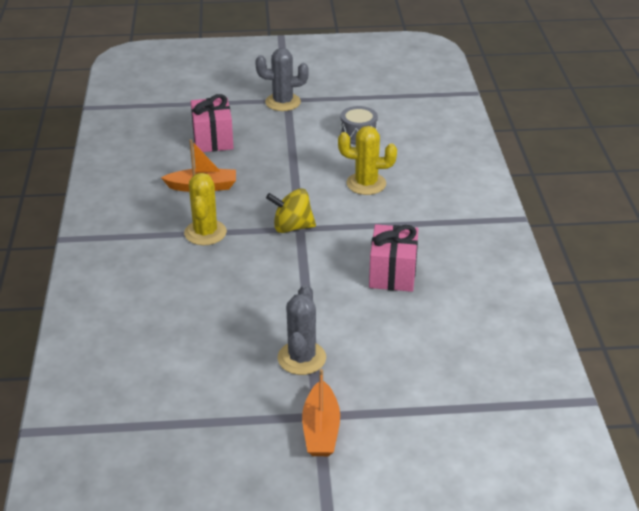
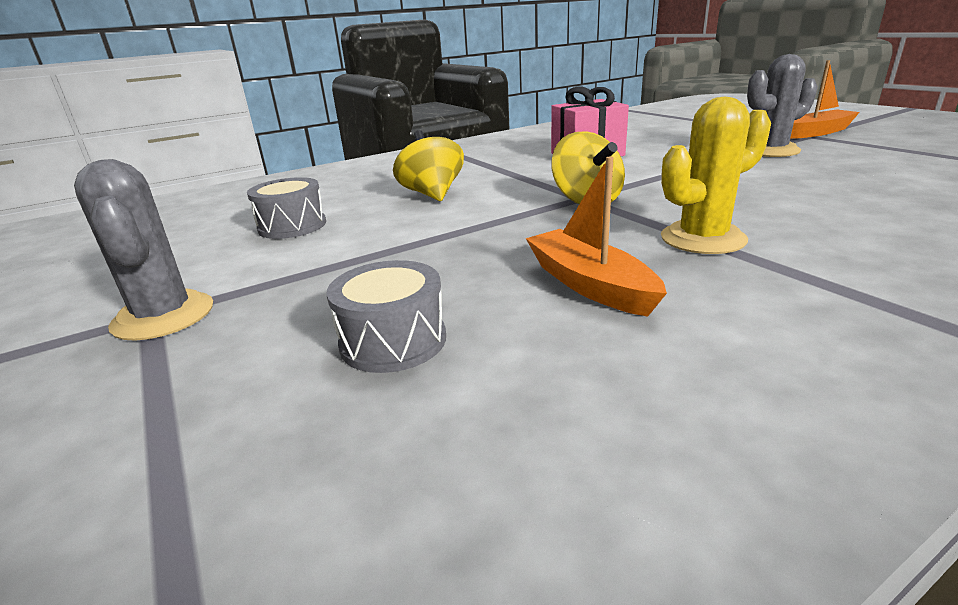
camera: 115 degrees left, 10 degrees down
pink gift [191,94,234,152] -> grey drum [327,260,446,373]
yellow cactus [338,126,397,195] -> yellow spinning top [393,130,464,201]

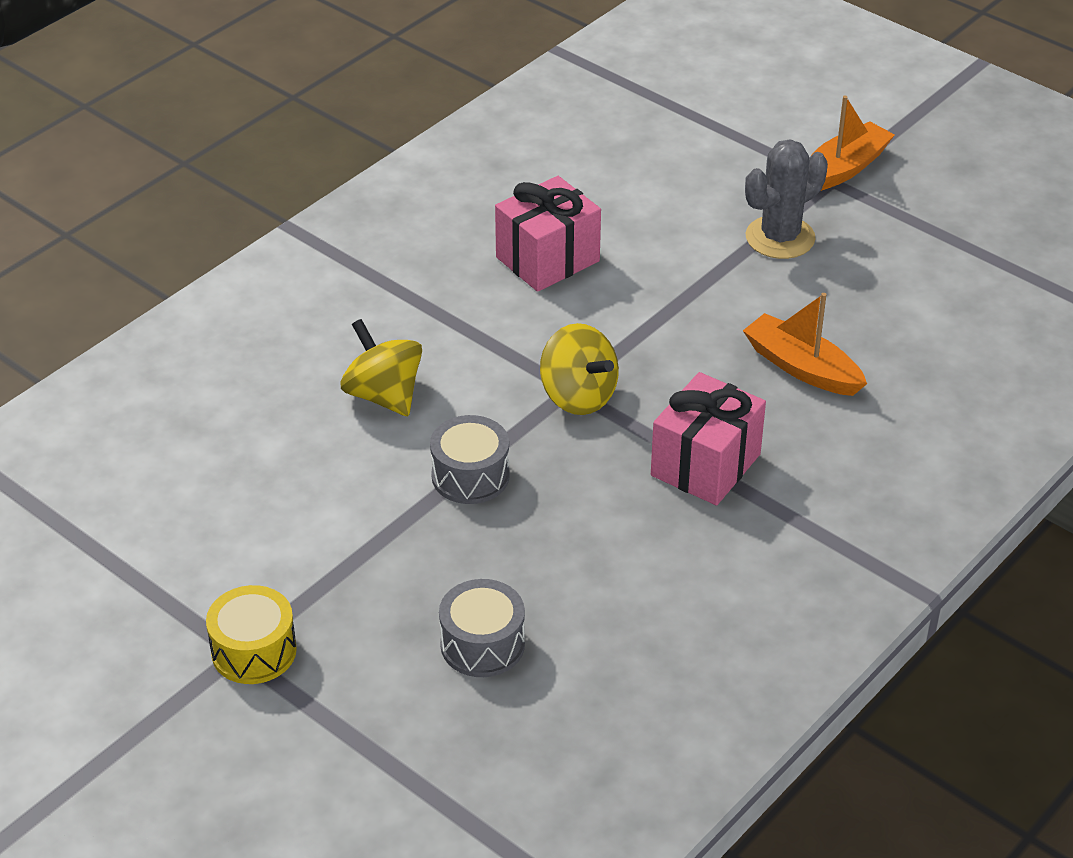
camera: 20 degrees left, 15 degrees up
grey cactus [74,159,213,341] -> yellow drum [206,585,297,684]
grey drum [247,177,326,239] -> grey drum moved to [430,415,510,504]
orange boat [526,157,667,317] -> orange boat moved to [743,293,867,396]
yellow cactus [661,96,771,254] -> pink gift [651,372,766,505]

